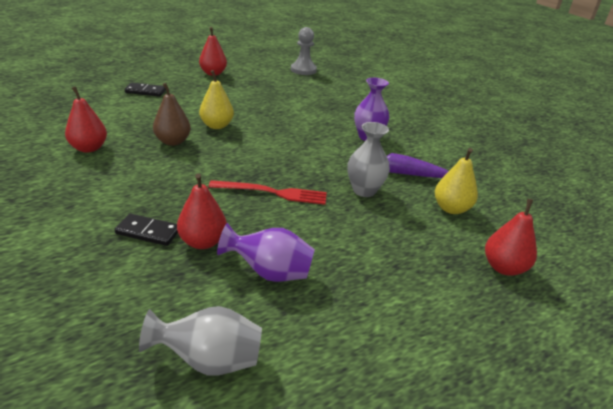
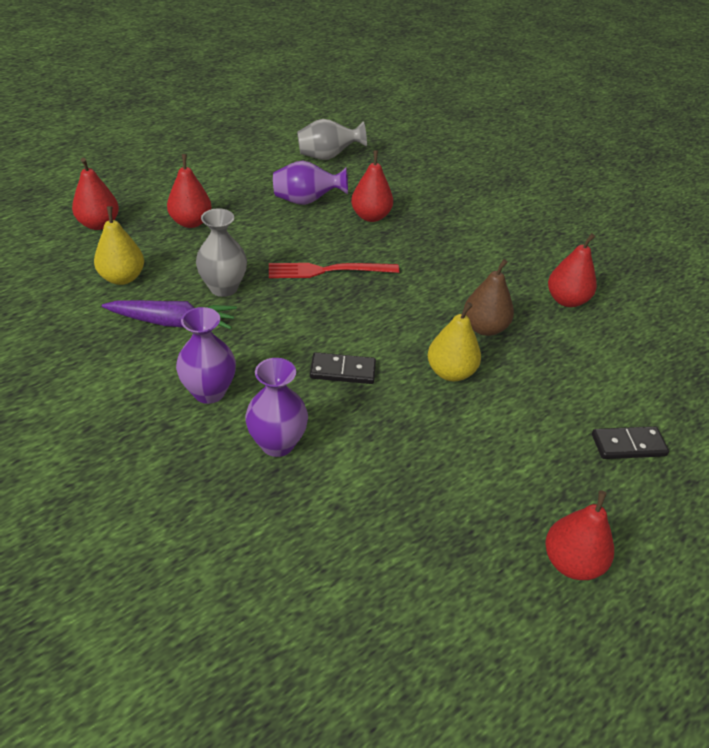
camera: 170 degrees right, 10 degrees up
black domino [115,213,178,246] -> black domino moved to [310,352,376,384]
grey pawn [291,27,317,75] -> none
none -> red pear [167,154,212,228]
none -> purple vase [245,358,308,457]

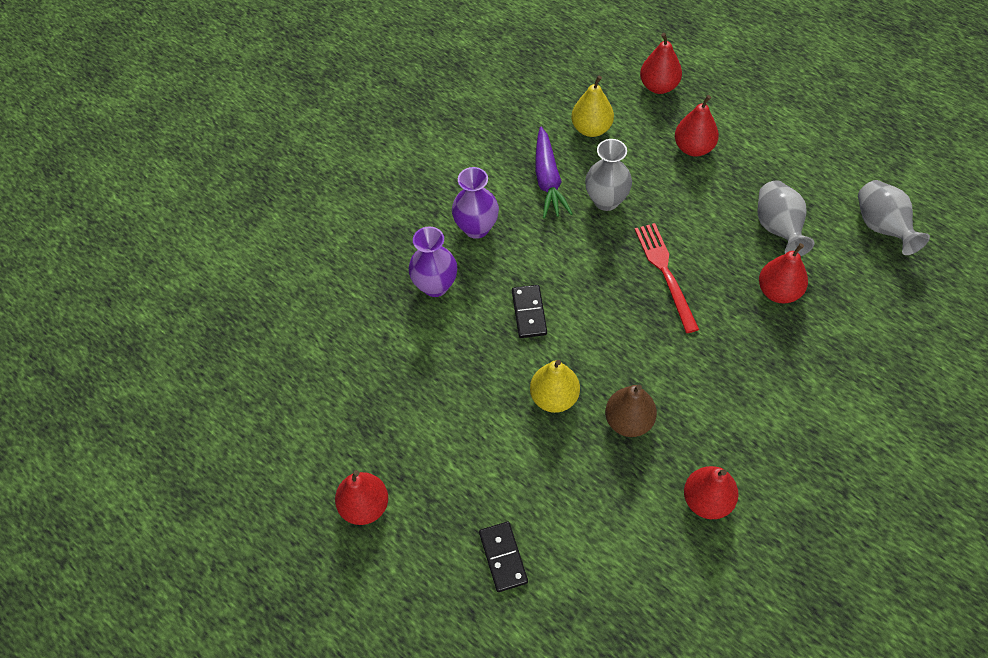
camera: 85 degrees right, 15 degrees up
purple vase [273,160,348,205] -> grey vase [758,180,814,256]

